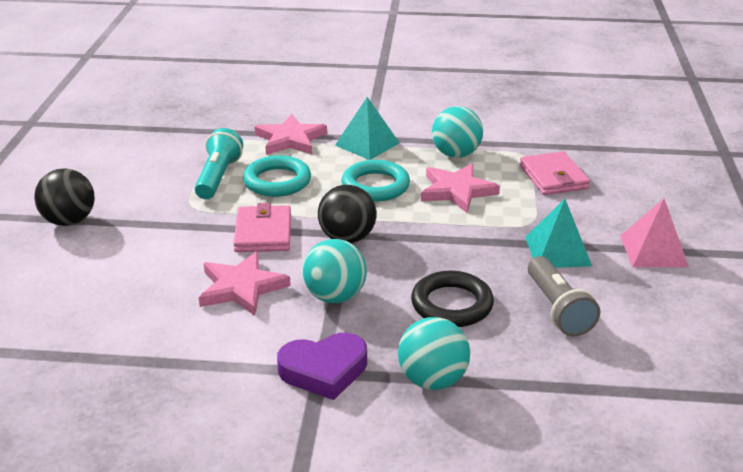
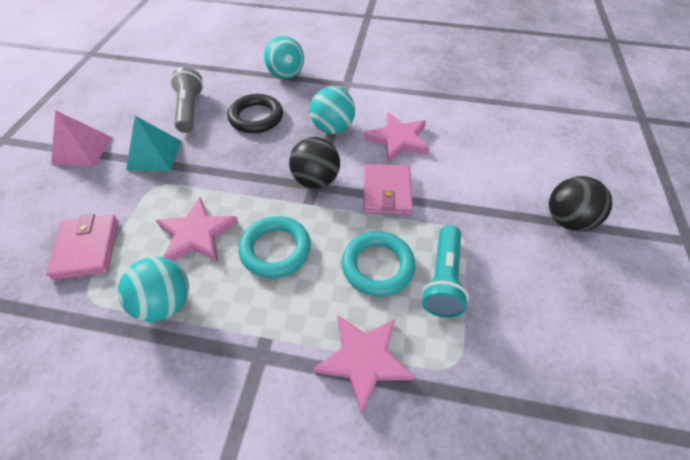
camera: 175 degrees left, 20 degrees up
purple heart [277,333,367,400] -> none
turquoise pyramid [335,97,400,160] -> none

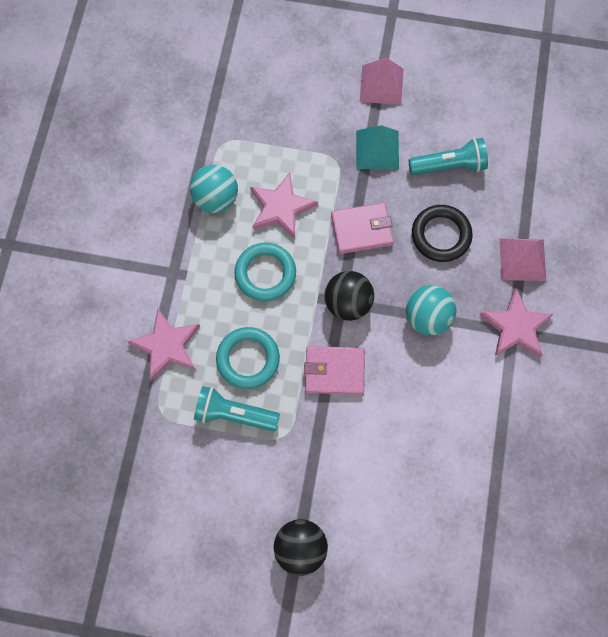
camera: 90 degrees right, 20 degrees up
pink wallet [46,214,118,280] -> pink wallet moved to [331,203,394,254]
grey flashlight [171,67,203,133] -> turquoise flashlight [409,138,488,176]
turquoise ball [264,36,304,79] -> pink pyramid [500,238,546,281]
pink star [364,112,430,163] -> pink star moved to [480,288,554,357]

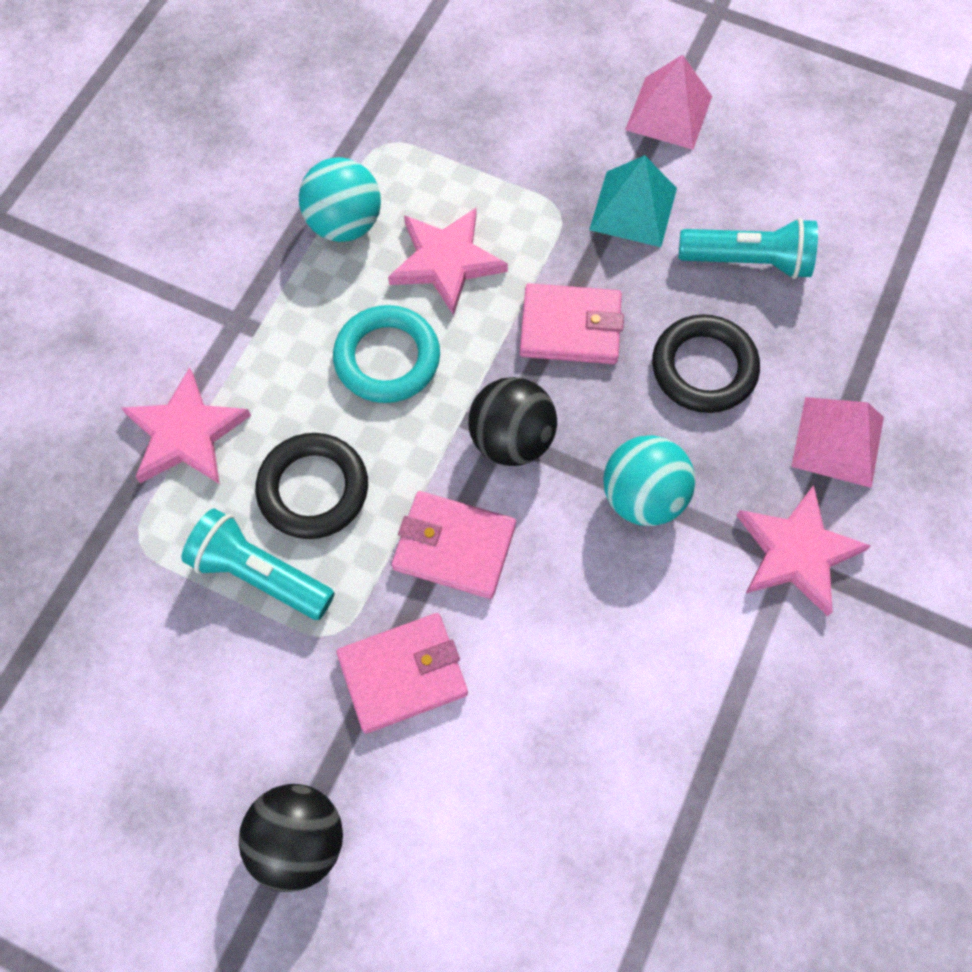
camera: 15 degrees right, 5 degrees down
turquoise ring [216,327,280,389] -> black ring [256,433,368,539]
none -> pink wallet [337,613,468,734]

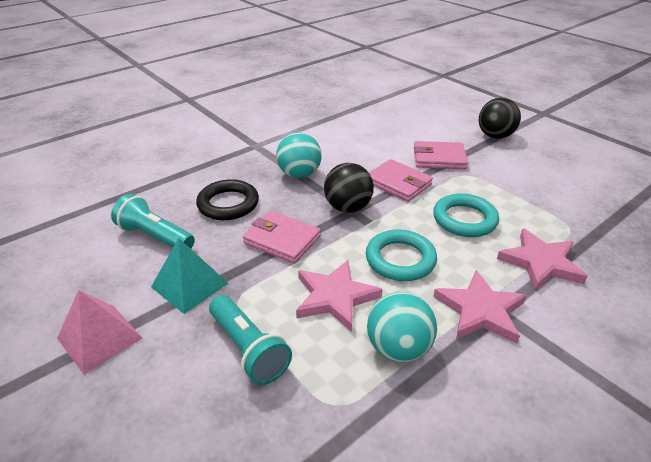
camera: 155 degrees left, 30 degrees down
turquoise flashlight [181,509,335,620] -> turquoise flashlight moved to [209,295,292,385]
black ring [256,433,368,539] -> turquoise ring [433,193,499,237]
pink star [736,485,871,616] -> pink star moved to [433,270,527,344]
pink pyramid [791,397,884,488] -> none

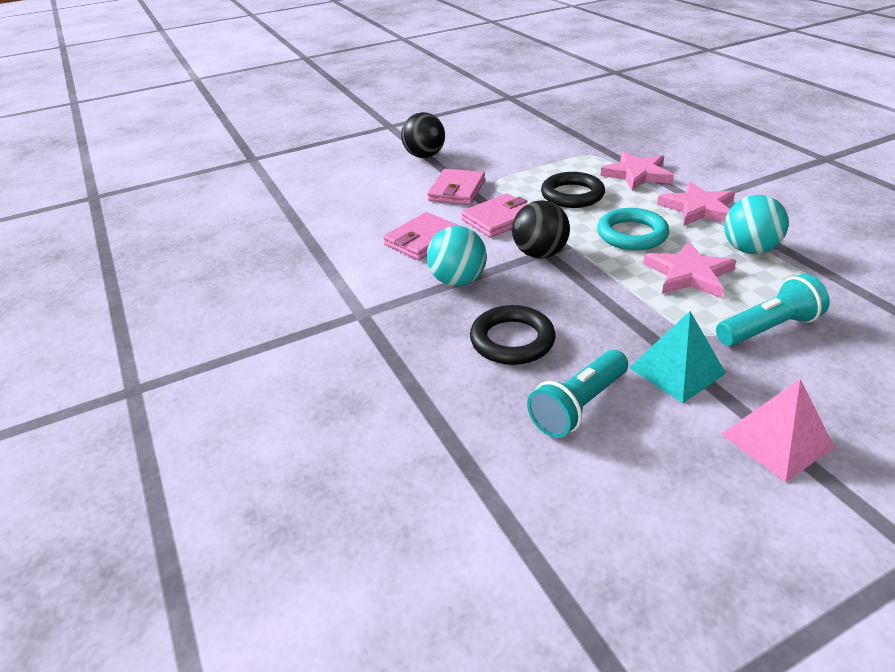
camera: 75 degrees left, 0 degrees up
pink wallet [243,211,321,264] -> pink wallet moved to [383,212,460,260]
turquoise ring [433,193,499,237] -> black ring [541,172,605,208]

